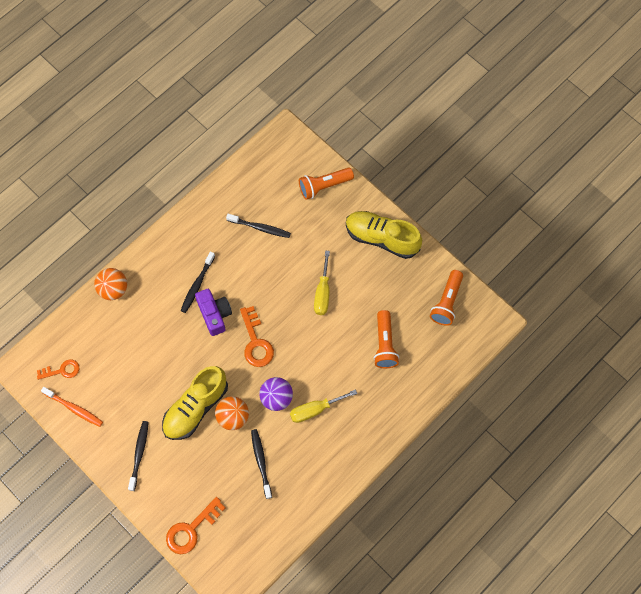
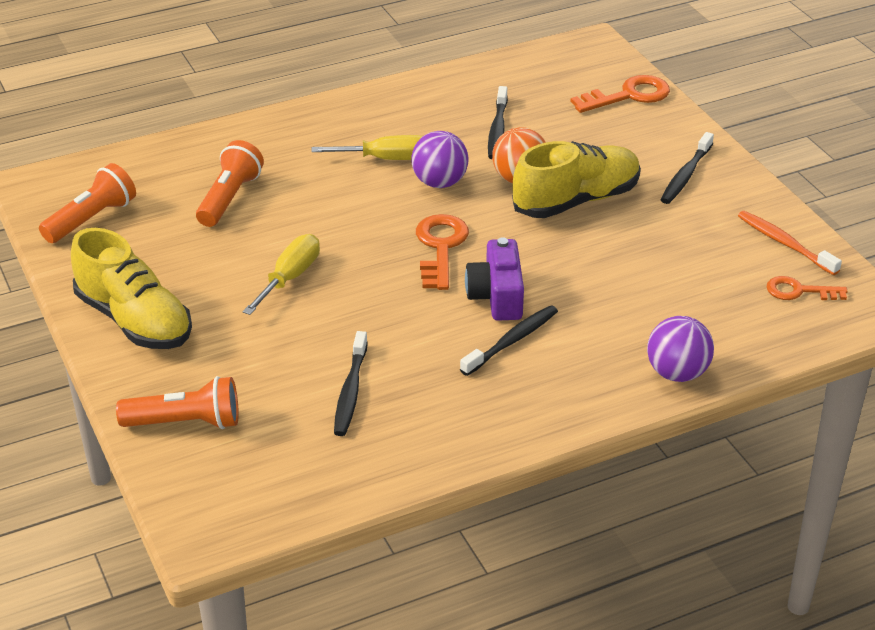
camera: 160 degrees left, 30 degrees down
orange ball [94,268,127,300] -> purple ball [647,316,714,382]
black toothbrush [226,214,291,238] -> black toothbrush turned 120 degrees counterclockwise [334,331,368,436]

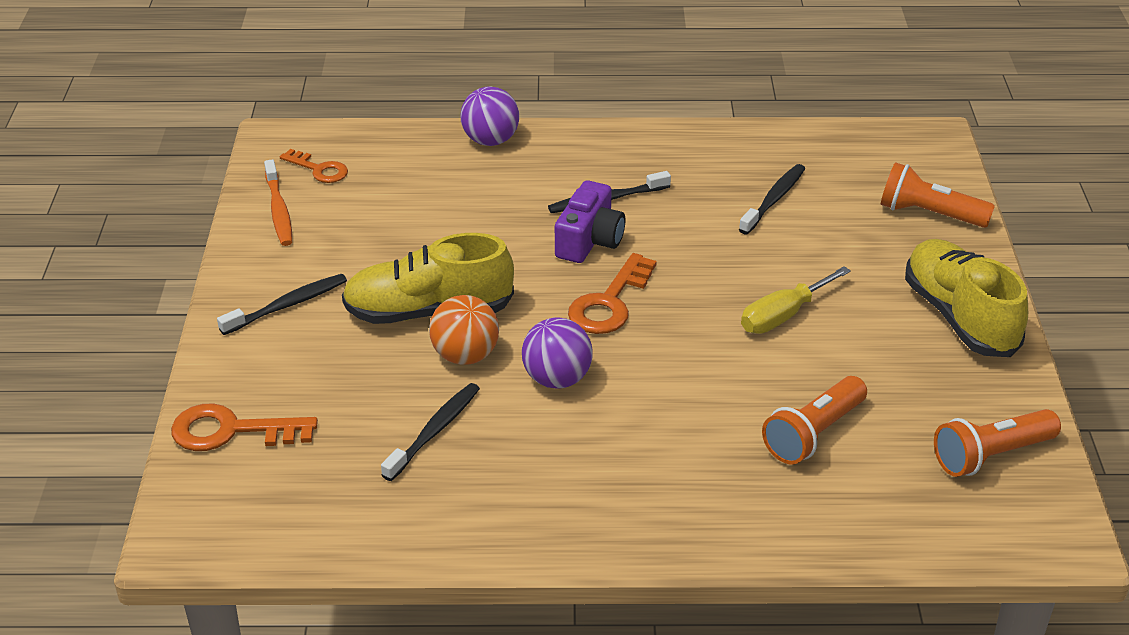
camera: 155 degrees left, 0 degrees up
yellow screwdriver [311,135,423,160] -> none

